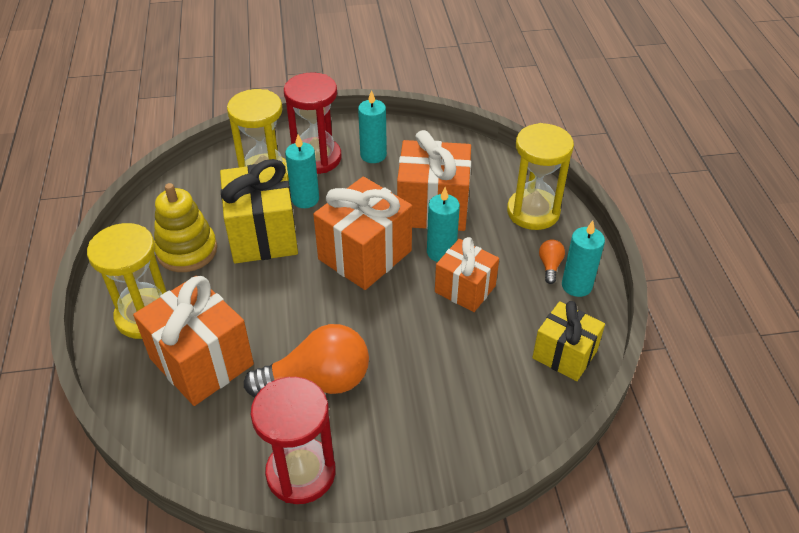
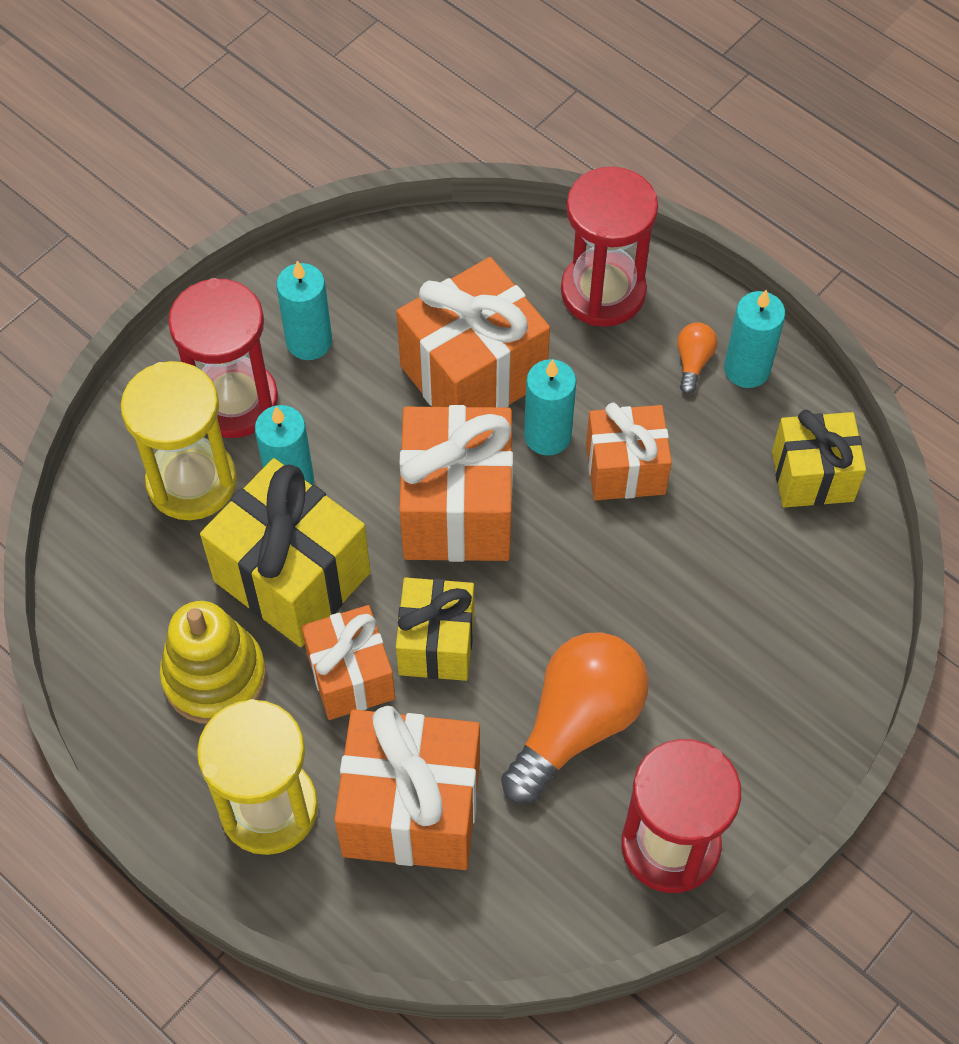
camera: 40 degrees left, 15 degrees up
yellow hourglass [507,123,574,230] -> red hourglass [561,167,658,327]
orange light bulb [539,239,565,284] -> orange light bulb turned 45 degrees clockwise [677,323,717,394]
none -> orange gift [301,605,395,720]
none -> yellow gift [396,578,474,681]

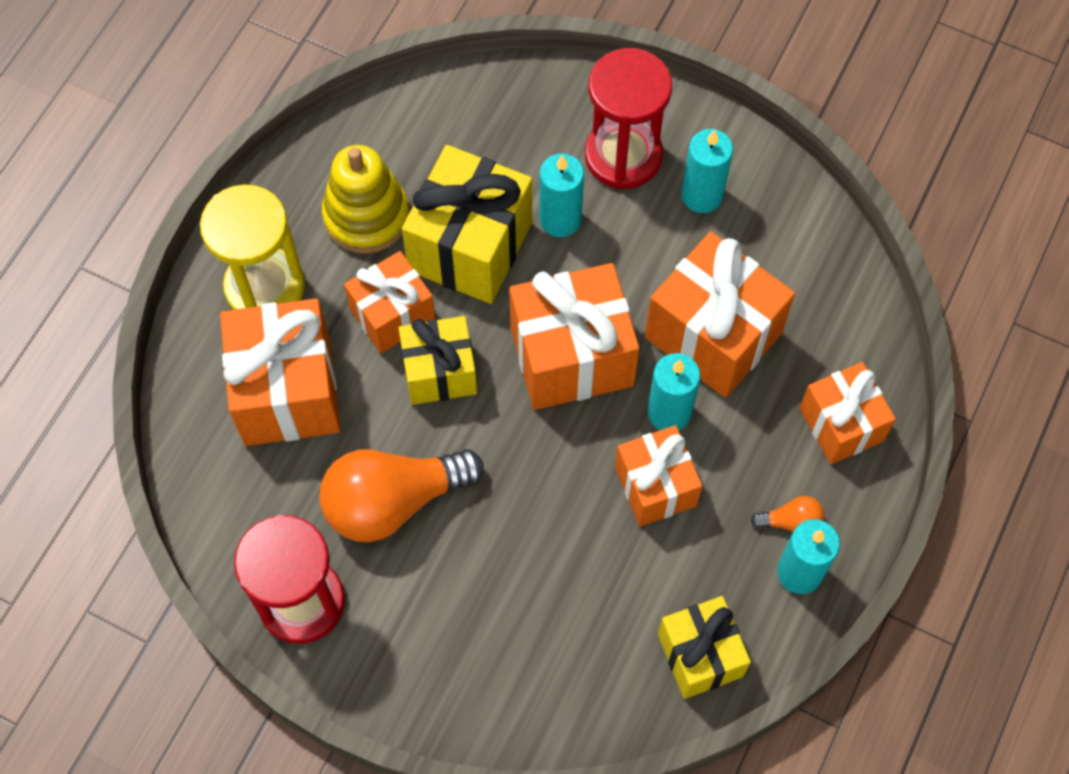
camera: 75 degrees right, 5 degrees up
yellow hourglass [121,361,237,520] -> none
orange light bulb [501,632,649,804] -> orange light bulb turned 135 degrees clockwise [319,449,484,542]
red hourglass [561,167,658,327] -> orange gift [800,362,896,464]

